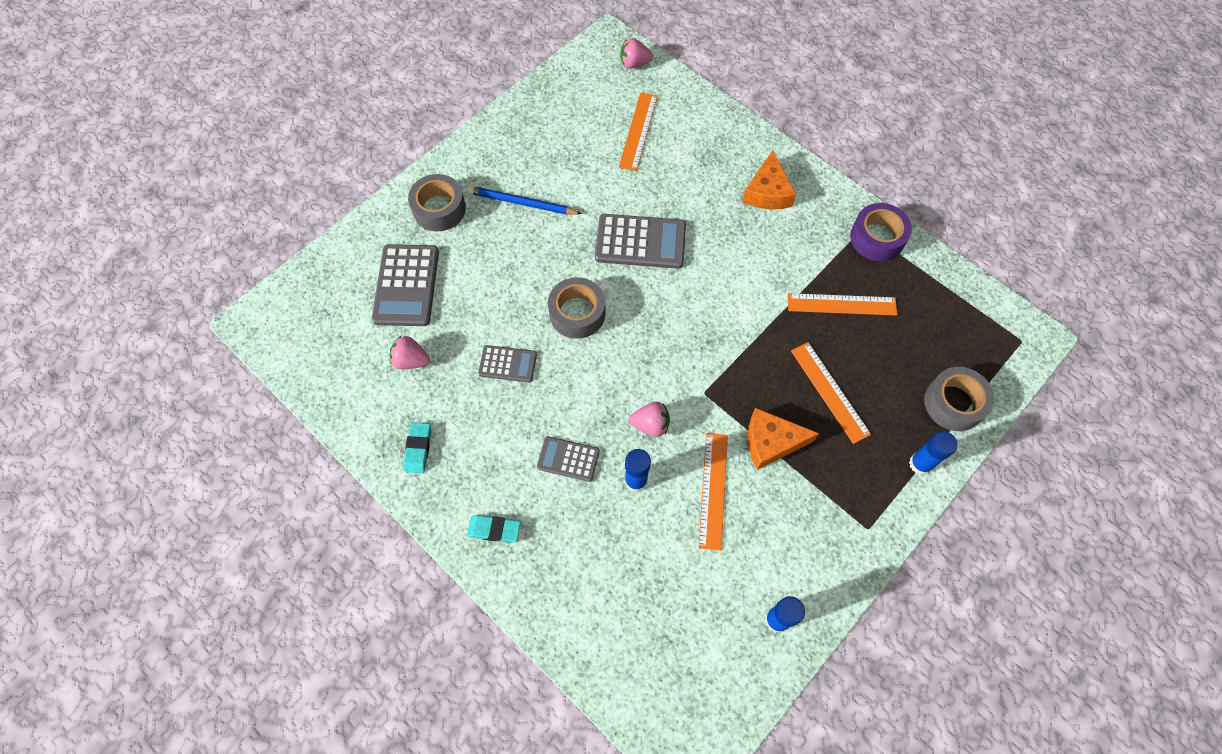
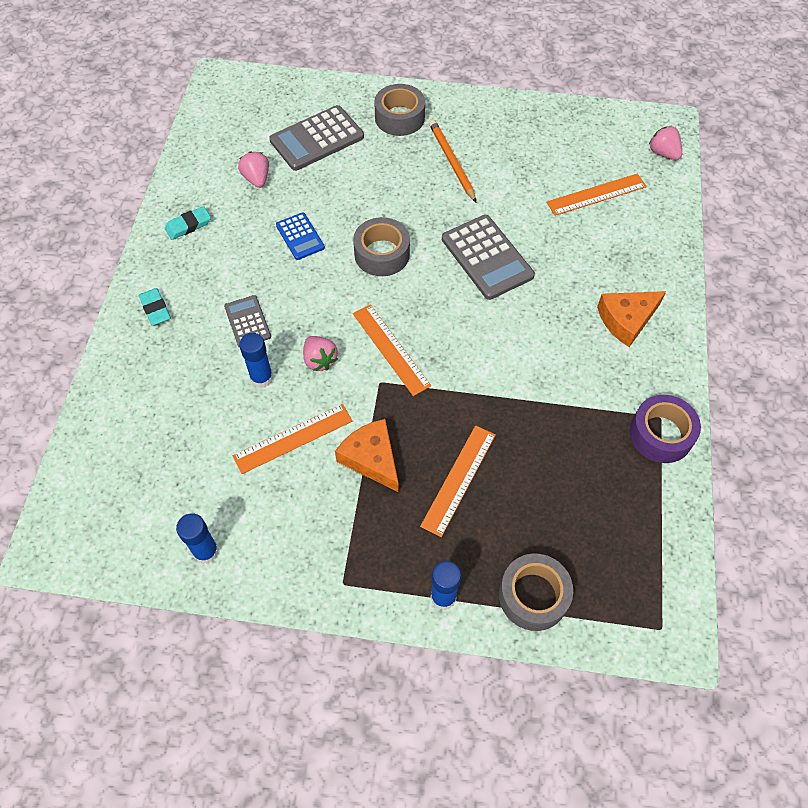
camera: 55 degrees right, 5 degrees down
blue pencil [467,186,582,214] -> orange pencil [429,120,476,202]
grey calculator [478,345,537,382] -> blue calculator [276,212,325,260]
orange ruler [788,293,898,316] -> orange ruler moved to [353,304,431,396]

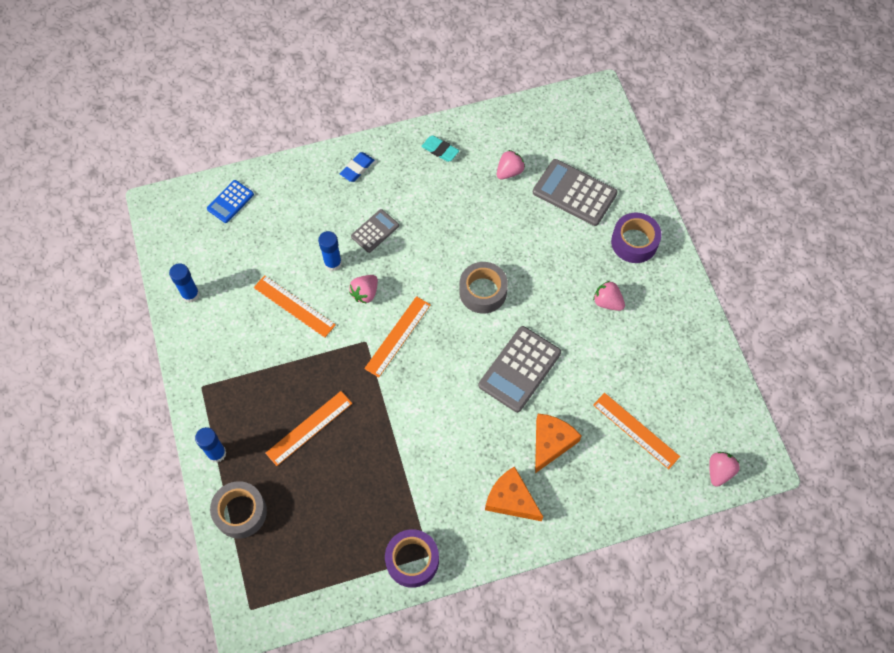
camera: 65 degrees right, 5 degrees up
turquoise eraser [139,288,171,326] -> blue eraser [340,152,374,182]
blue calculator [276,212,325,260] -> blue calculator moved to [207,180,254,223]
orange cheese [335,419,399,493] -> orange cheese moved to [535,414,581,473]
grey tape [374,84,425,136] -> purple tape [611,213,662,263]
orange ruler [420,425,496,537] -> orange ruler turned 45 degrees counterclockwise [266,391,352,466]
orange pencil [429,120,476,202] -> pink strawberry [593,281,625,311]

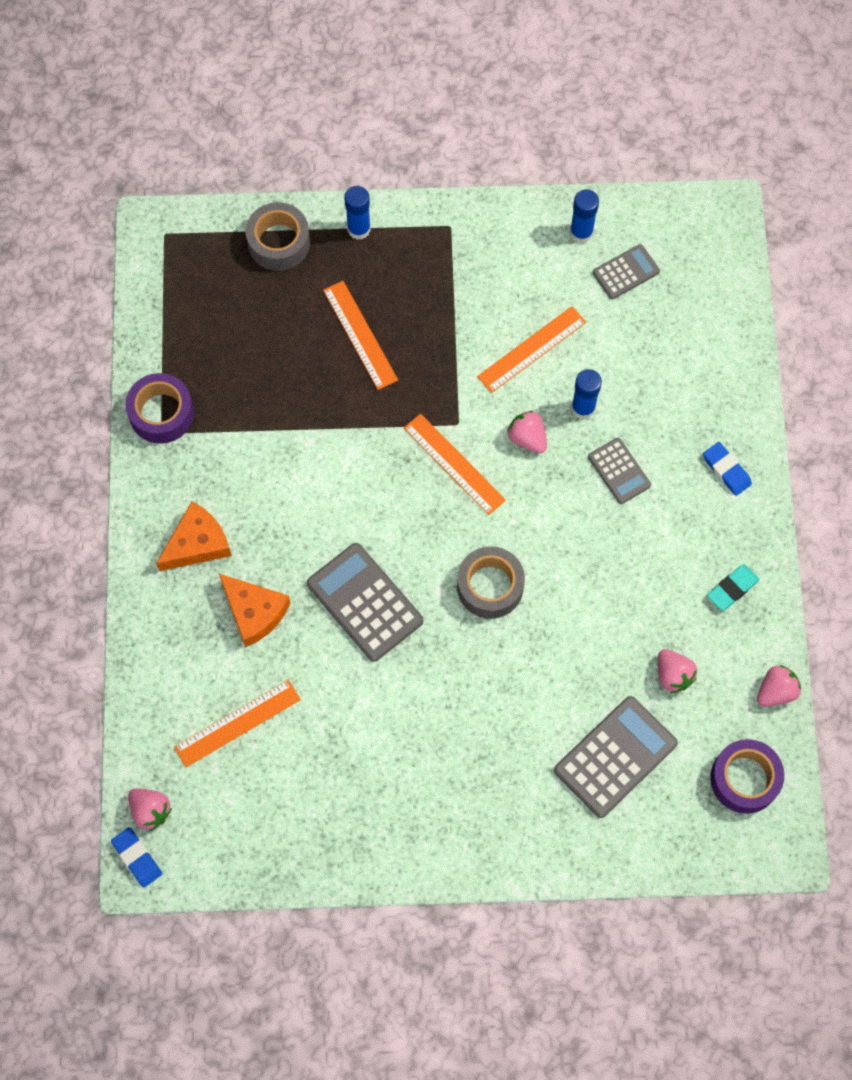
camera: 105 degrees right, 5 degrees up
blue calculator [207,180,254,223] -> none
pink strawberry [593,281,625,311] -> pink strawberry moved to [757,665,801,707]
purple tape [611,213,662,263] -> purple tape moved to [710,739,784,814]
none -> blue eraser [111,827,162,887]
none -> grey calculator [593,244,660,299]

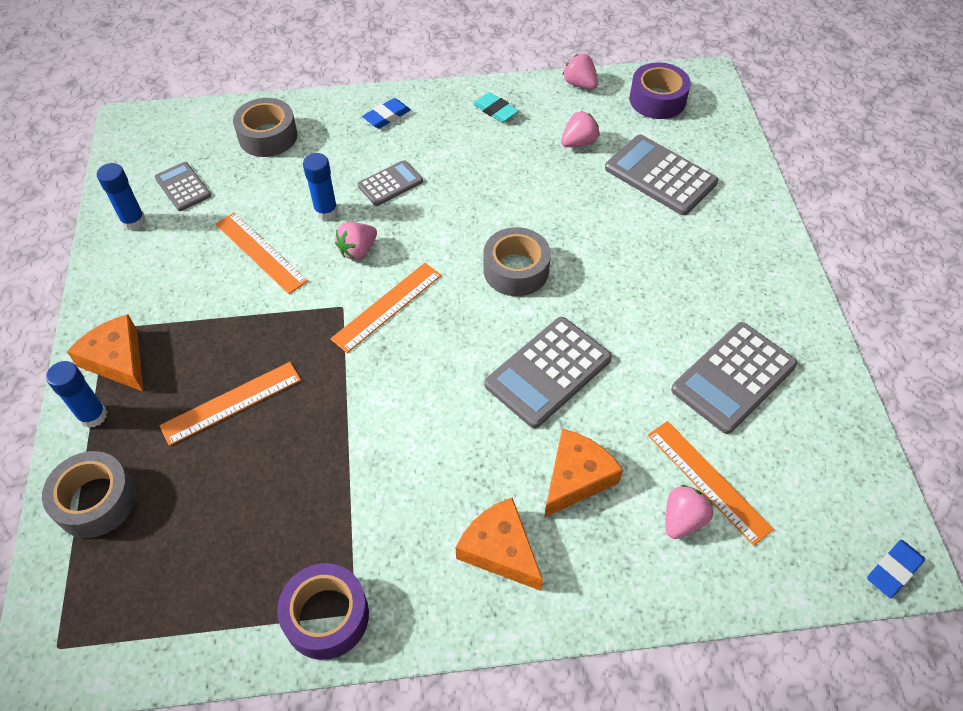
camera: 95 degrees left, 15 degrees down
pink strawberry [128,788,172,831] -> pink strawberry moved to [666,485,713,539]
none -> orange cheese [67,314,144,392]
none -> grey tape [233,98,297,157]
none -> grey calculator [671,322,797,434]

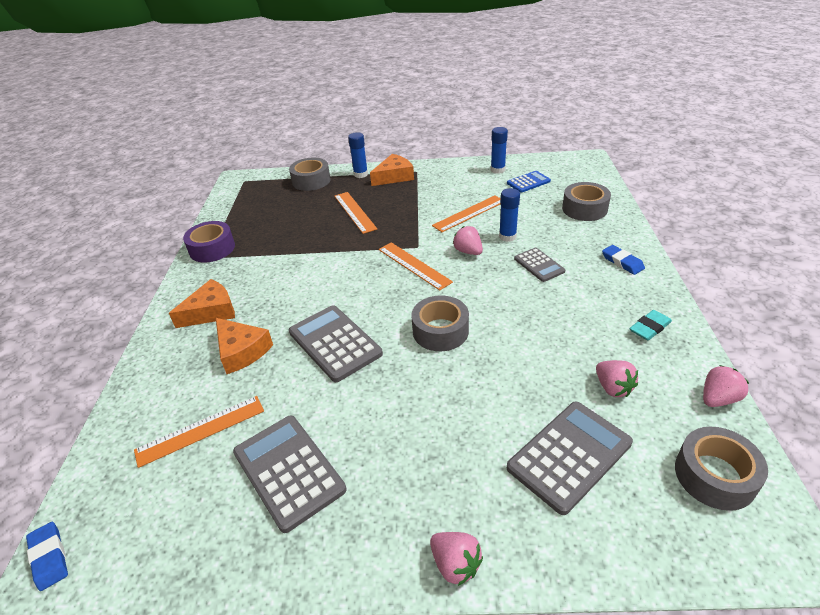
camera: 100 degrees right, 15 degrees down
grey calculator [155,162,211,211] -> blue calculator [507,171,551,193]
purple tape [629,62,691,119] -> grey tape [675,427,768,511]
pink strawberry [666,485,713,539] -> pink strawberry moved to [430,532,483,586]

